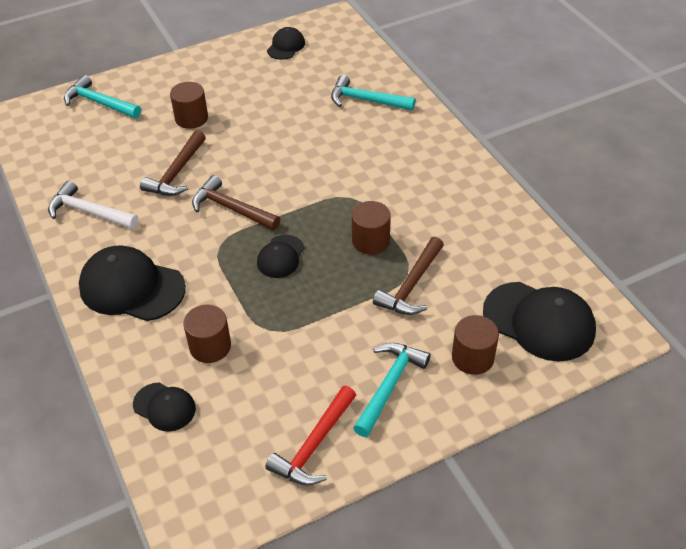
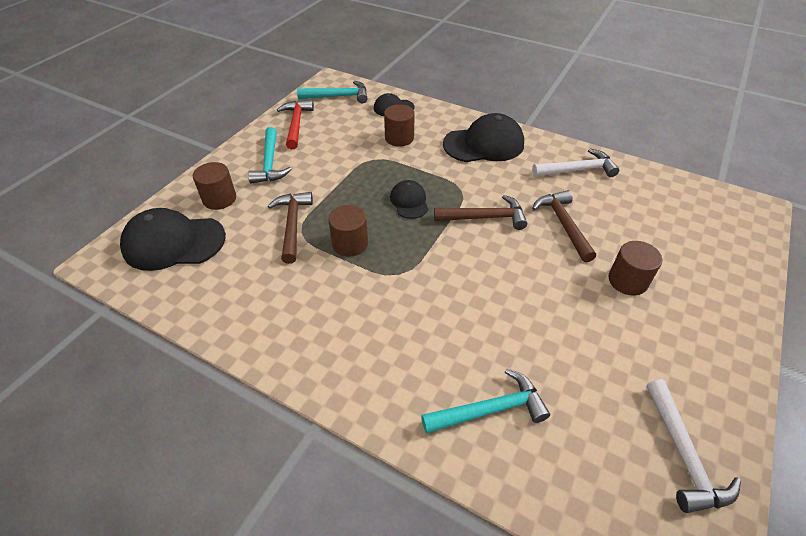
camera: 145 degrees right, 0 degrees up
turquoise hammer [64,75,141,118] -> turquoise hammer moved to [297,81,368,103]
black cap [267,27,305,60] -> white hammer [647,379,741,513]

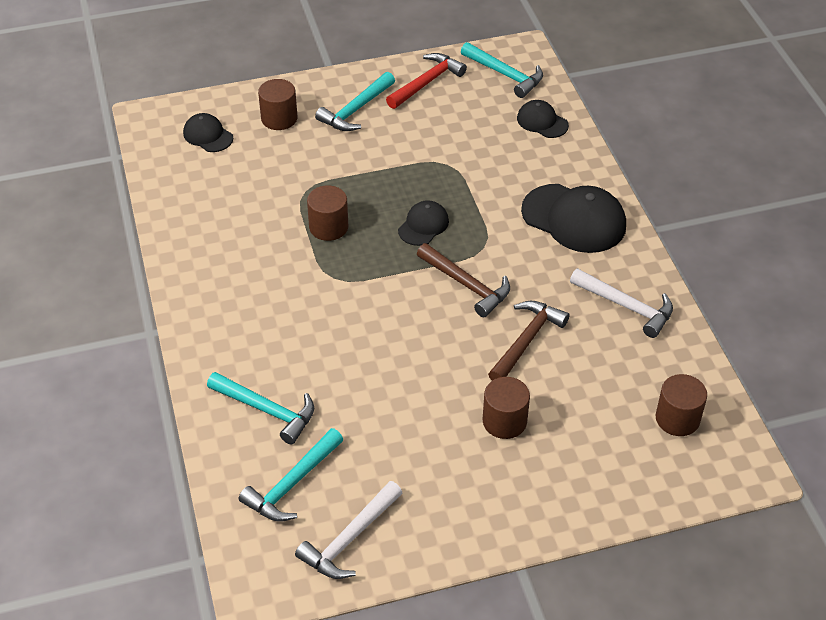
camera: 45 degrees right, 0 degrees up
black cap [120,208,226,271] -> black cap [183,113,233,152], size x0.54
brown hammer [268,192,313,264] -> none
brown cylinder [384,104,415,147] -> brown cylinder moved to [656,374,707,436]
none -> turquoise hammer [239,428,344,522]

